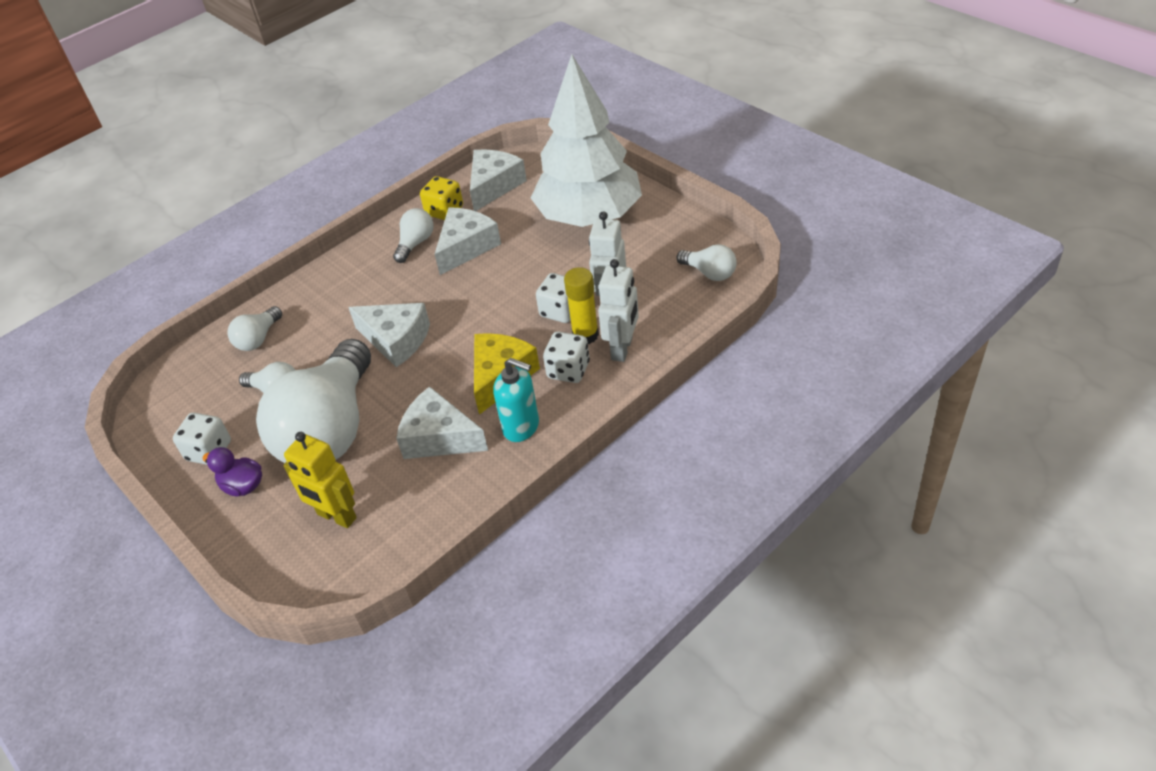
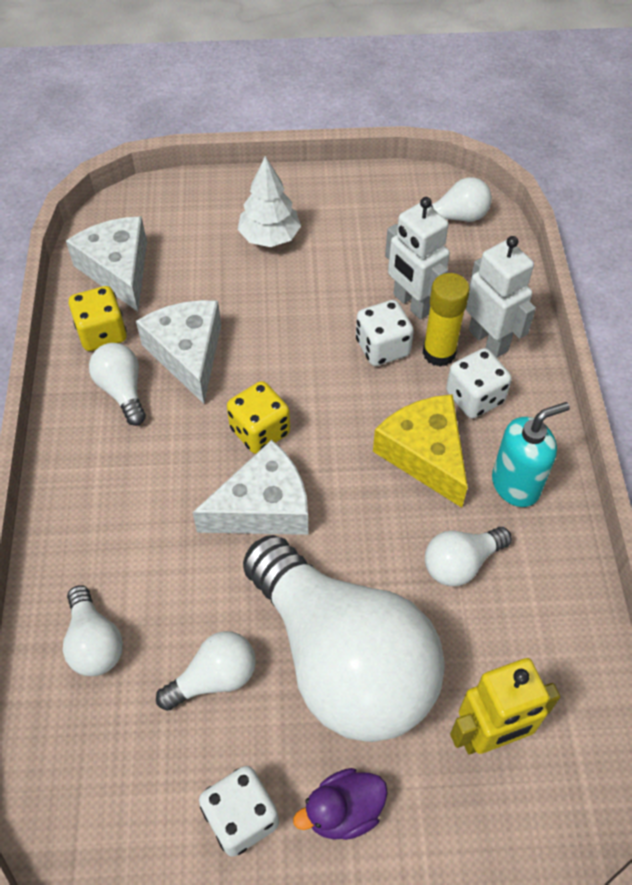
camera: 55 degrees left, 10 degrees up
white cheese [396,386,488,459] -> white light bulb [425,527,512,586]
white tree [531,54,642,227] -> white tree [237,156,301,247], size x0.44
none -> yellow dice [227,381,290,454]

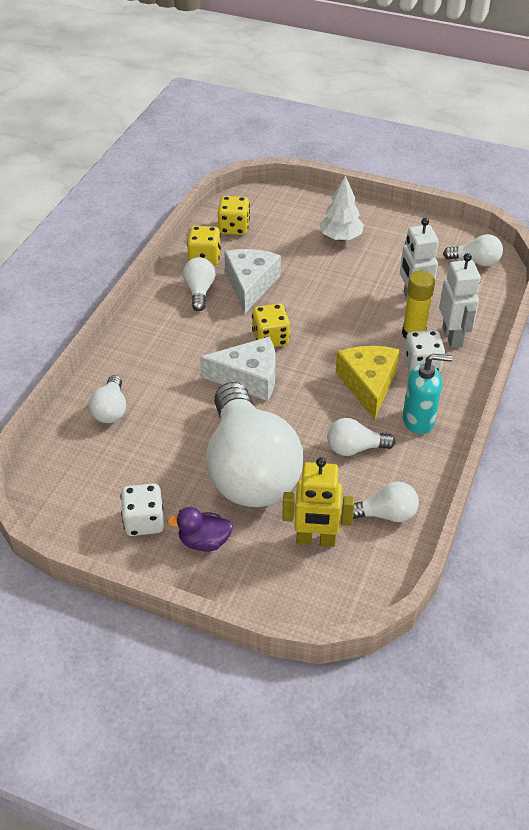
camera: 25 degrees right, 10 degrees down
white cheese [66,216,147,312] -> yellow dice [218,196,250,235]
white light bulb [156,631,256,711] -> white light bulb moved to [353,482,419,522]
white dice [356,300,414,366] -> none

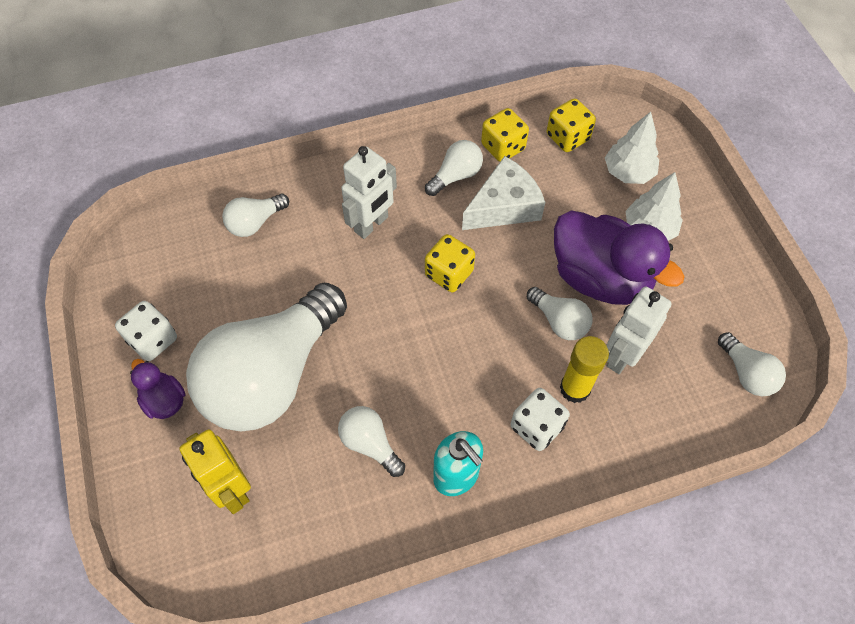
camera: 50 degrees right, 15 degrees up
white cheese [200,337,276,401] -> none
yellow cheese [336,346,400,420] -> none
white light bulb [353,482,419,522] -> white light bulb moved to [527,287,592,340]
white robot [439,253,481,348] -> white robot moved to [341,146,397,239]
none -> purple duck [554,210,685,305]
none -> white tree [605,112,659,184]

